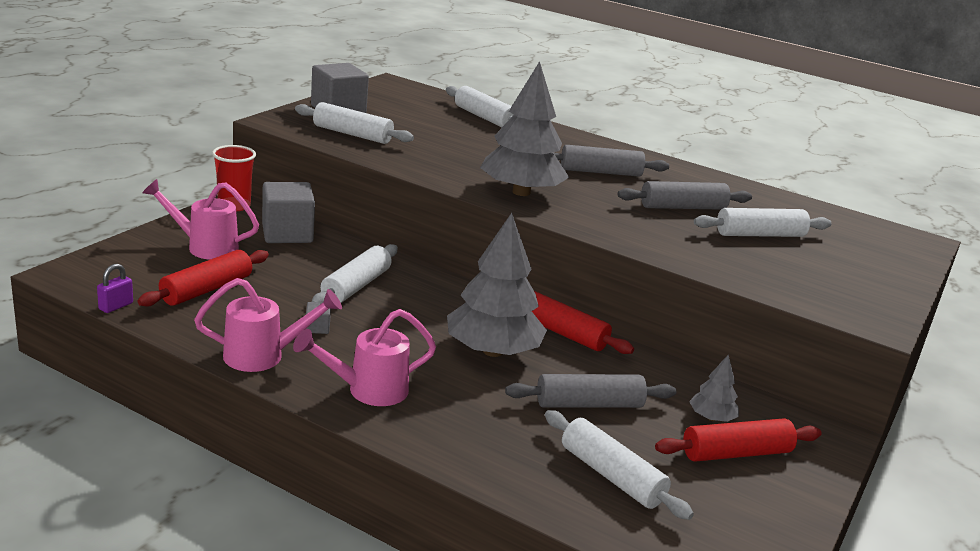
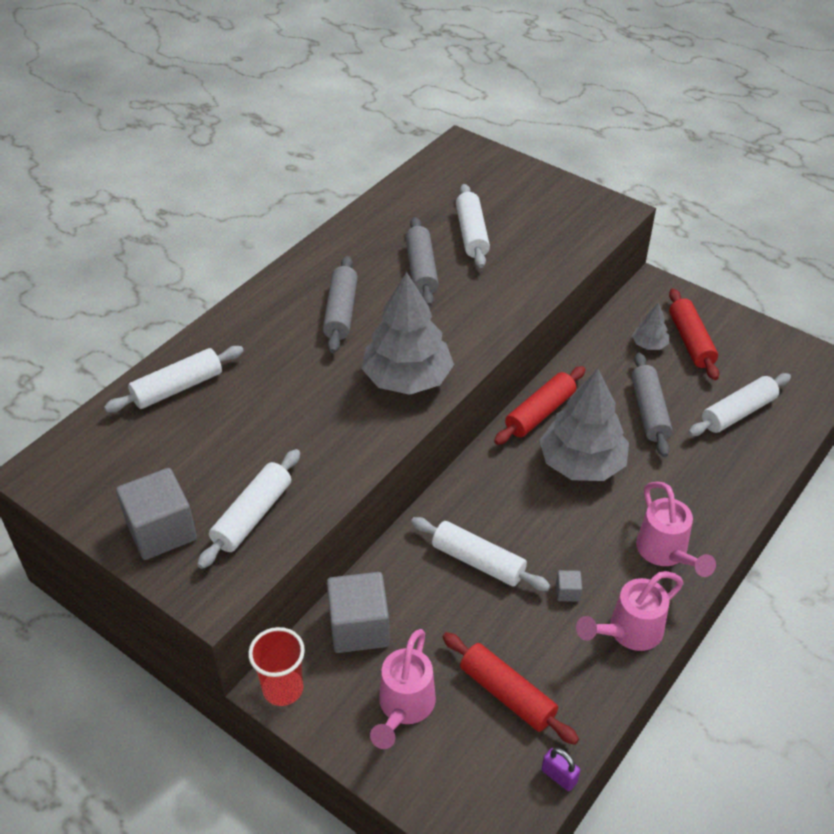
camera: 80 degrees left, 20 degrees up
pink watering can [194,278,342,372] -> pink watering can turned 120 degrees counterclockwise [576,571,684,651]

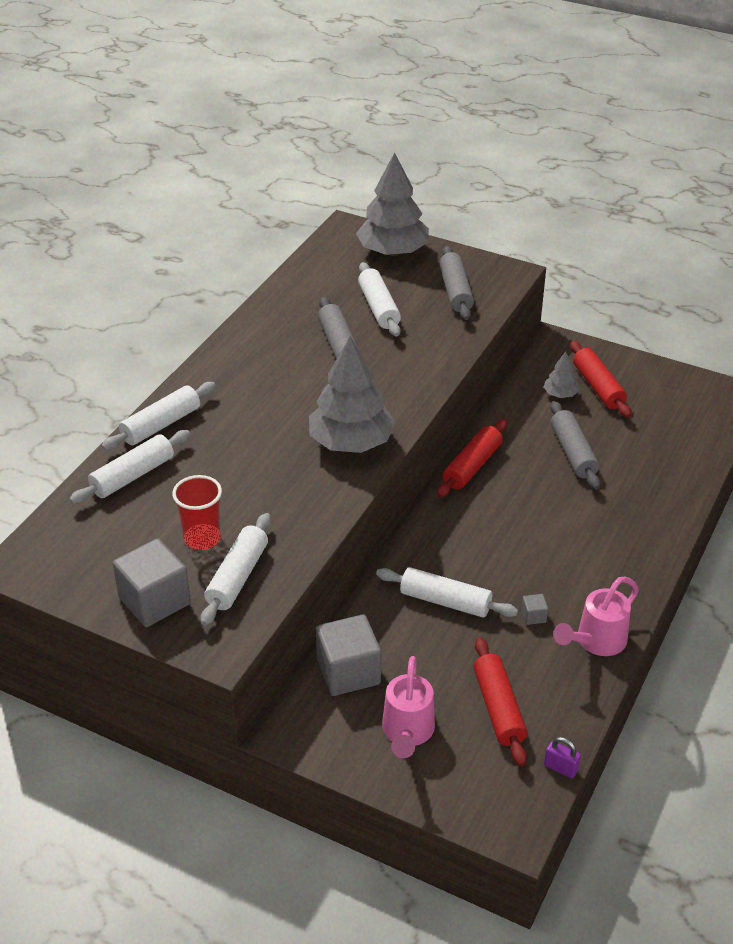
camera: 10 degrees left, 5 degrees down
red cup [248,627,305,706] -> red cup moved to [172,475,222,550]
grey rolling pin [323,256,358,353] -> grey rolling pin moved to [439,246,474,320]
red rolling pin [443,632,579,745] -> red rolling pin turned 45 degrees clockwise [473,637,527,766]
grey tree [539,369,629,481] -> grey tree moved to [356,152,429,256]
pink watering can [636,482,716,577] -> none
white rolling pin [688,373,791,436] -> white rolling pin moved to [101,382,216,450]

